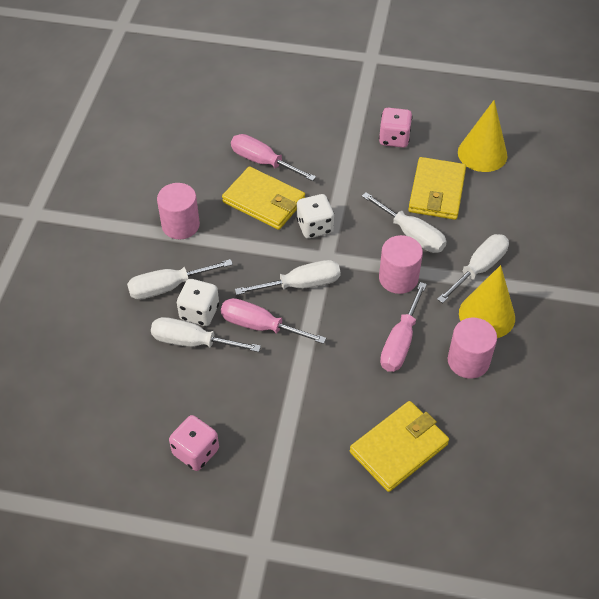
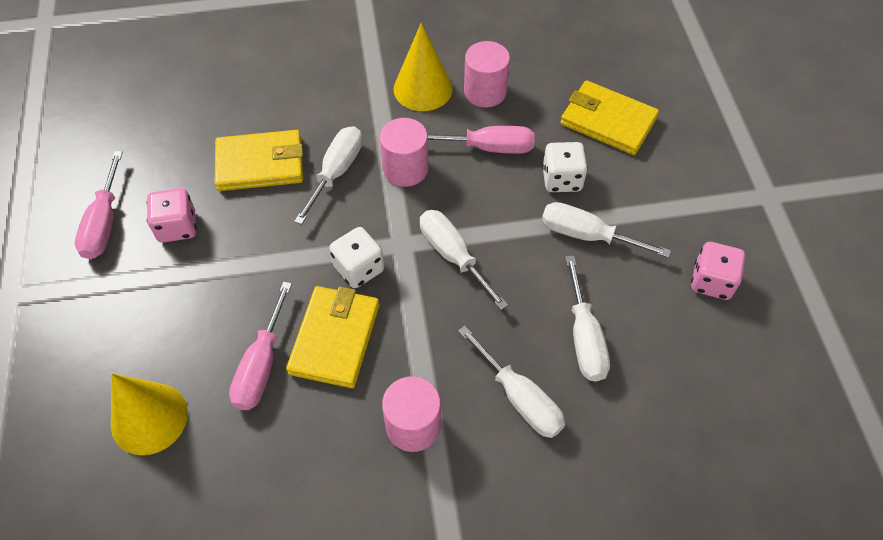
camera: 110 degrees left, 5 degrees up
white dice [177,279,219,326] -> white dice moved to [542,142,588,192]
pink screwdriver [221,298,326,344] -> pink screwdriver moved to [75,151,123,259]
white screwdriver [437,234,509,303] -> white screwdriver moved to [542,202,671,258]
yellow cone [458,100,507,172] -> yellow cone moved to [111,374,188,455]

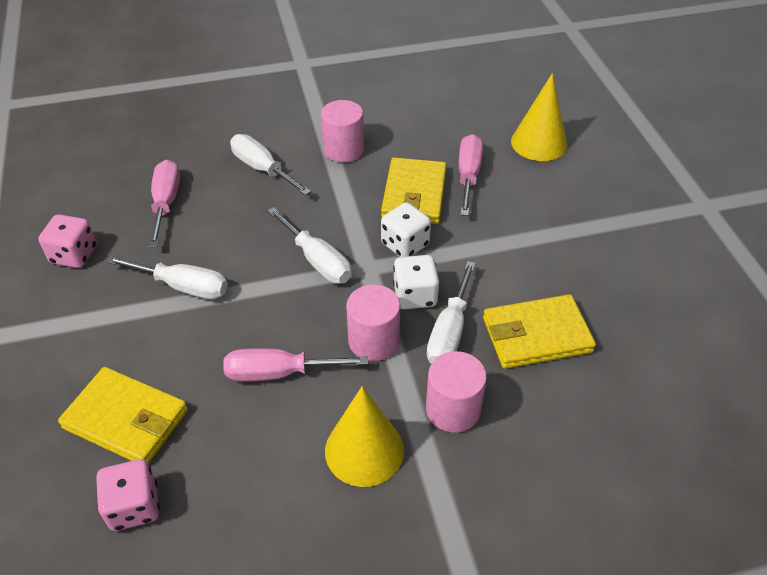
camera: 175 degrees right, 10 degrees down
pink screwdriver [75,151,123,259] -> pink screwdriver moved to [149,159,180,247]
pink dice [146,188,197,243] -> pink dice moved to [96,459,160,531]
pink cylinder [464,41,510,108] -> pink cylinder moved to [426,351,487,433]
white dice [542,142,588,192] -> white dice moved to [393,255,439,309]
white screwdriver [565,255,610,381] -> none

